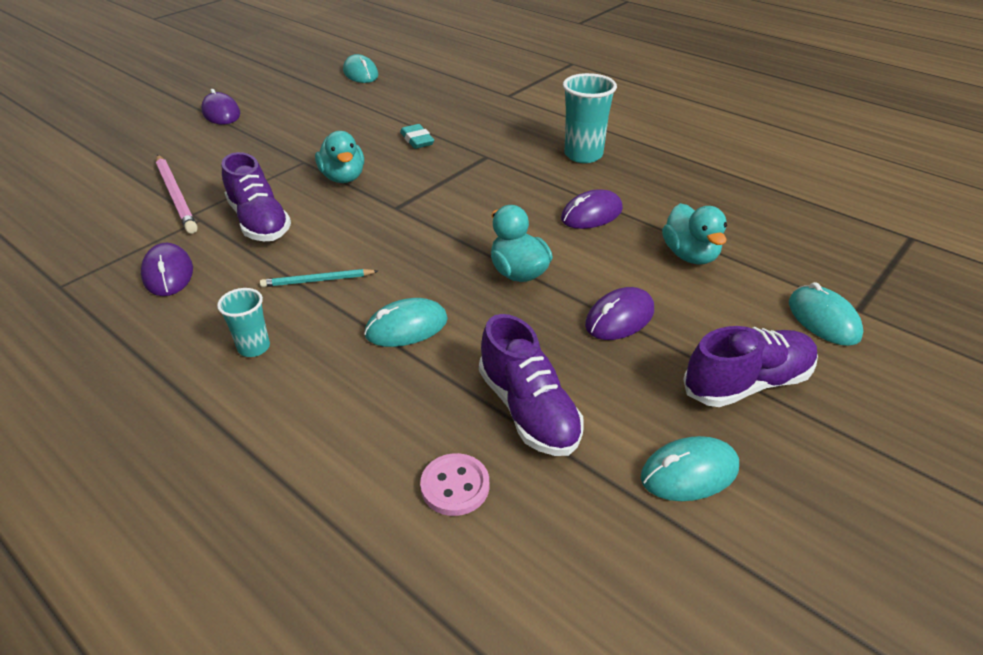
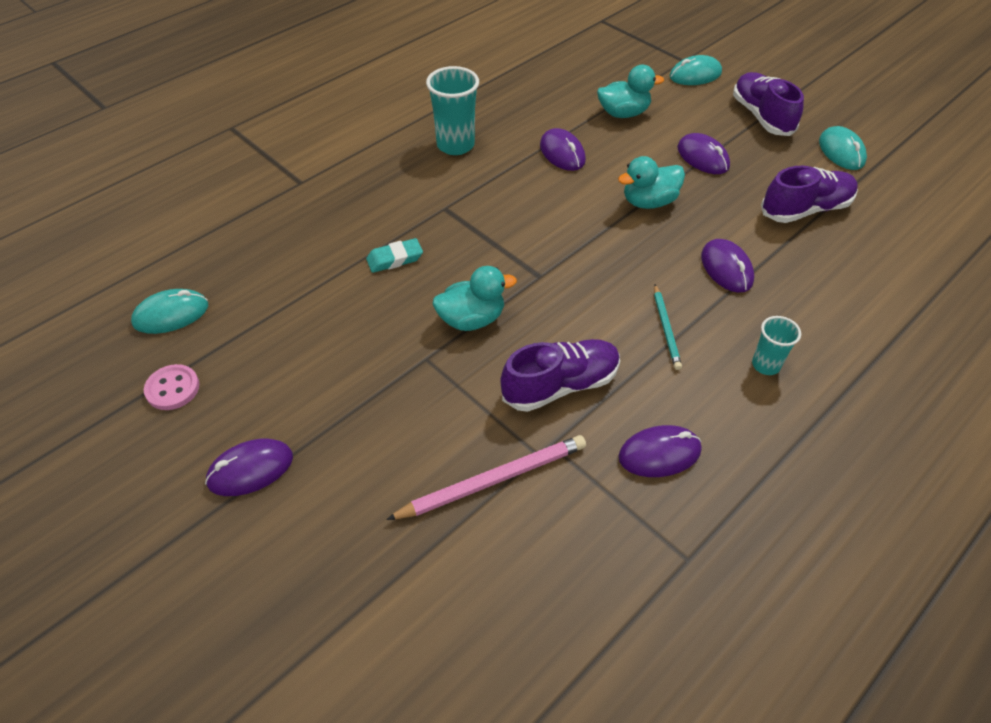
camera: 85 degrees left, 10 degrees up
turquoise mouse [364,298,448,347] -> purple mouse [701,239,754,293]
pink button [420,453,489,516] -> pink button moved to [144,364,199,410]

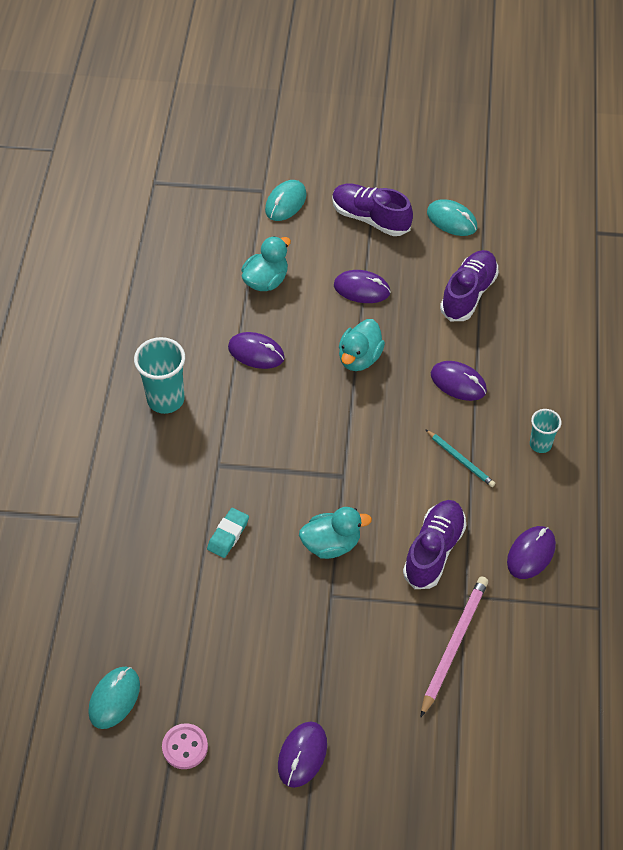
camera: 40 degrees left, 5 degrees up
turquoise duck [433,266,517,331] -> turquoise duck turned 45 degrees clockwise [299,507,372,559]

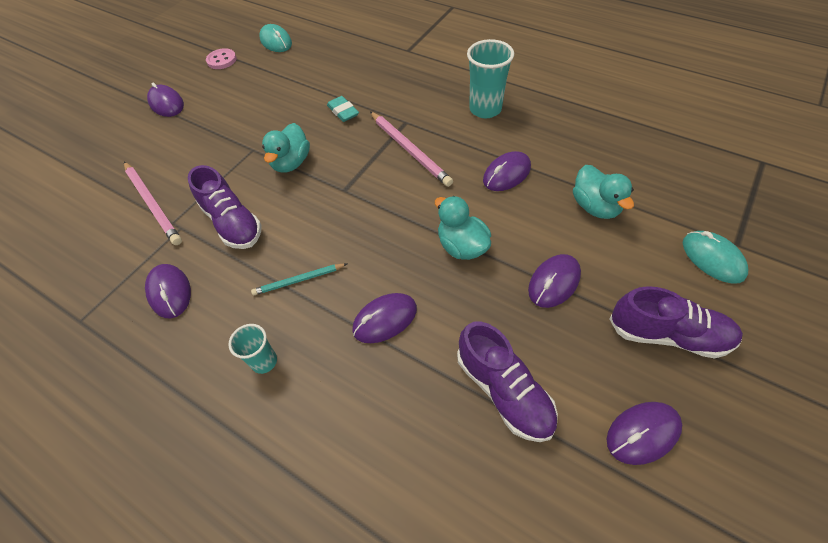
camera: 120 degrees right, 0 degrees up
purple shoe [332,184,413,236] -> purple shoe turned 45 degrees clockwise [609,286,743,359]
turquoise mouse [427,199,477,236] -> purple mouse [607,402,682,465]
none -> pink pencil [370,112,453,187]

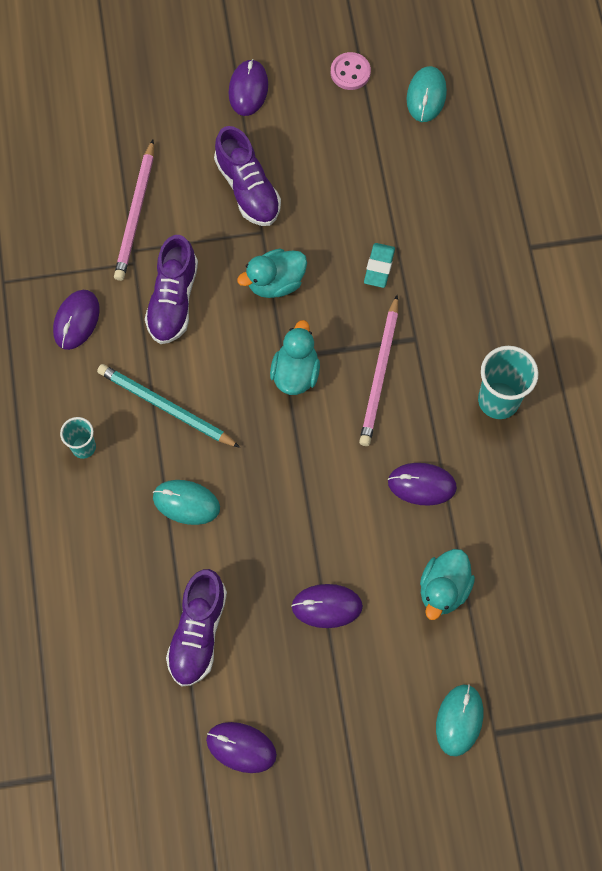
camera: 45 degrees right, 15 degrees up
turquoise pencil [251,264,347,296] -> turquoise pencil [97,364,240,448], size x1.66
purple mouse [352,293,417,343] -> turquoise mouse [153,480,220,525]
turquoise duck [435,196,491,260] -> turquoise duck moved to [270,320,320,395]
purple shoe [609,286,743,359] -> purple shoe moved to [214,126,281,226]

